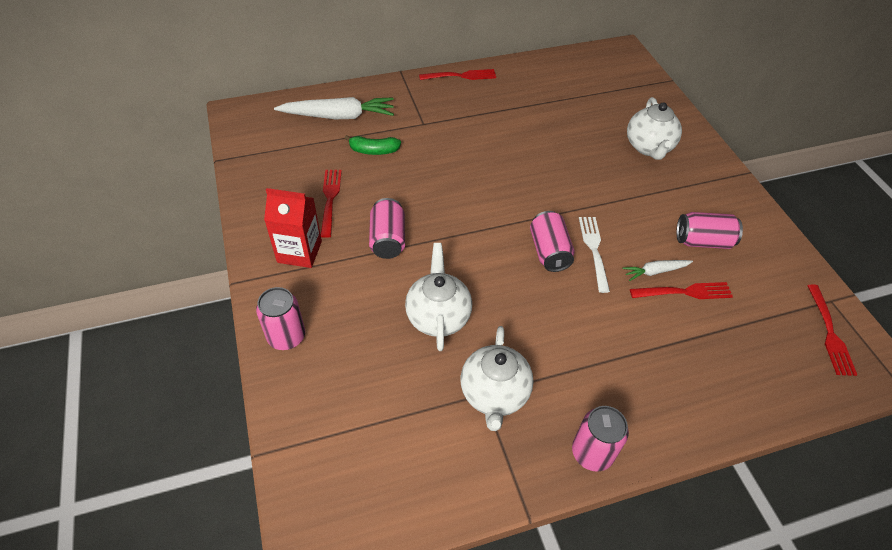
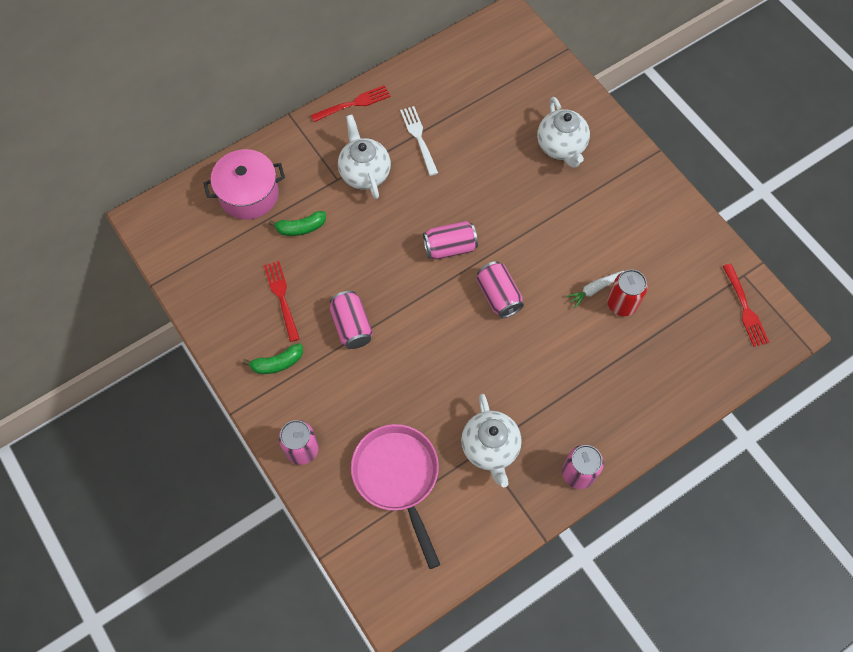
camera: 15 degrees left, 15 degrees up
red carton [264,188,322,268] -> green banana [243,343,303,374]
white carrot [274,97,394,119] -> pink pot [203,149,285,220]
white teapot [405,243,472,351] -> white teapot moved to [338,115,391,199]
white fork [579,217,610,293] -> white fork moved to [400,106,438,176]
red fork [630,282,733,299] -> red can [607,269,648,316]
pink can [676,212,743,249] -> pink can moved to [423,221,478,260]
none -> pink pan [351,424,440,569]

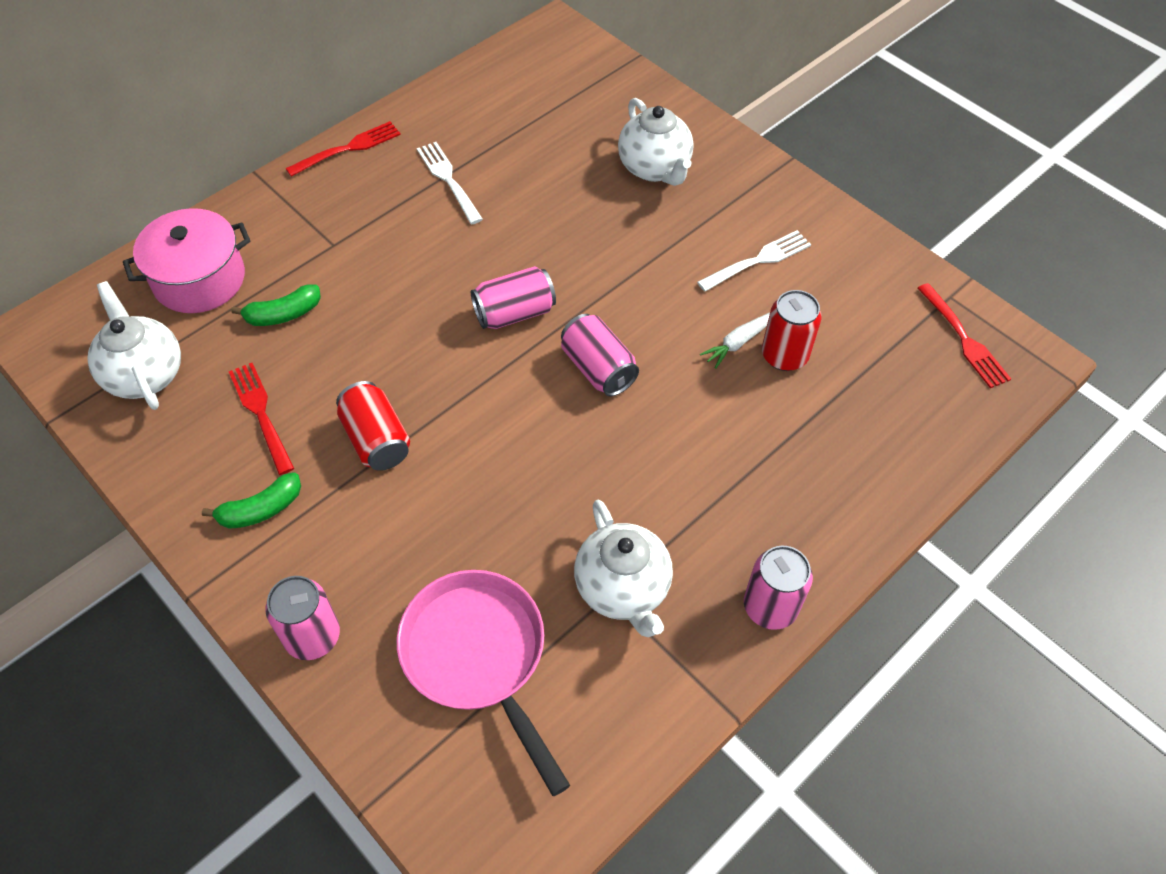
camera: 10 degrees left, 10 degrees down
pink can [330,291,373,349] -> red can [336,381,410,471]
white teapot [338,115,391,199] -> white teapot moved to [87,281,181,410]
none -> white fork [697,230,811,292]

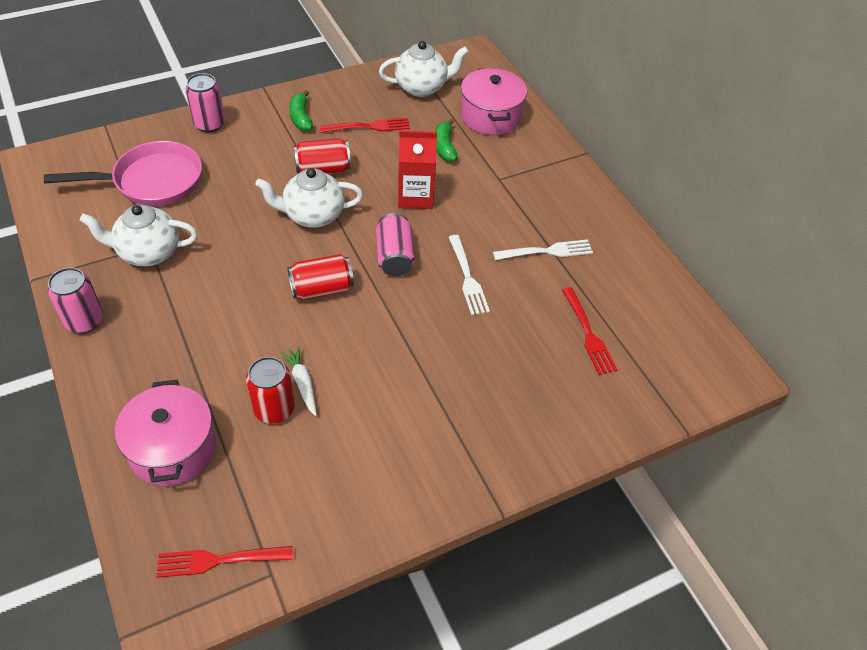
camera: 105 degrees right, 5 degrees down
red fork [286,121,401,177] -> red fork moved to [562,287,617,375]
pink can [561,314,639,396] -> red can [287,254,354,300]
white teapot [618,98,694,186] -> white teapot moved to [255,168,363,228]
white fork [697,230,811,292] -> white fork moved to [449,235,490,315]
none -> pink pot [115,380,216,486]
none -> red carton [398,131,437,209]

